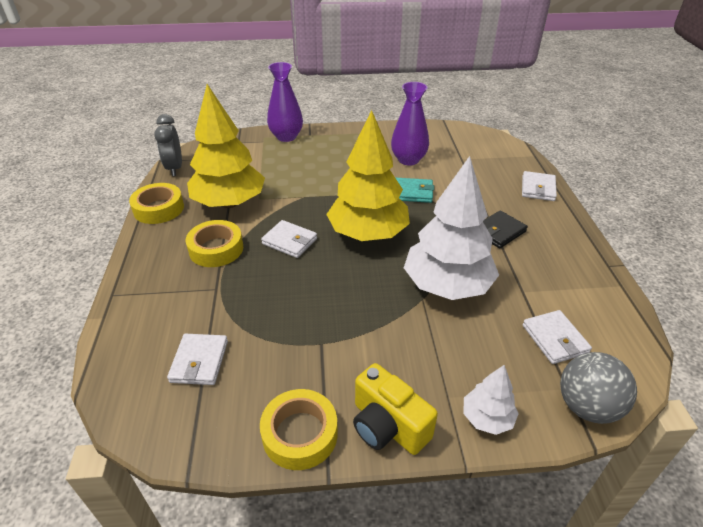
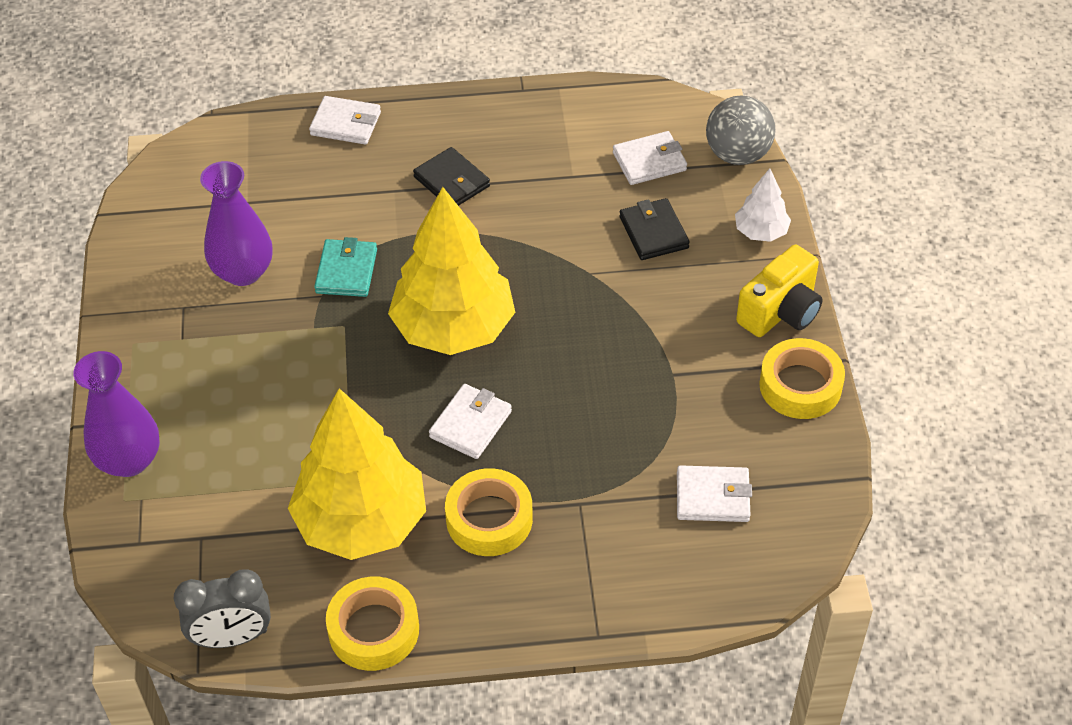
camera: 90 degrees left, 10 degrees up
white tree [404,156,499,300] -> none
none -> black wallet [619,198,690,260]

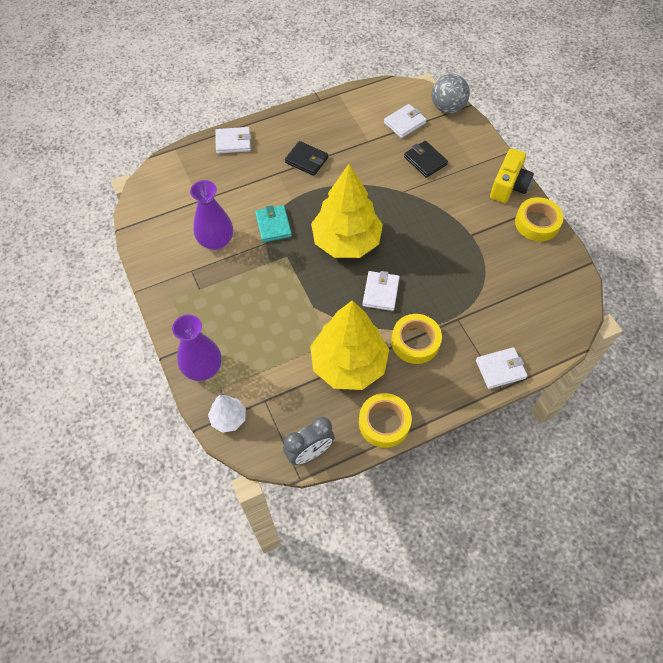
camera: 20 degrees left, 10 degrees up
white wallet [677,465,752,522] -> white wallet moved to [476,347,527,389]
white tree [735,168,791,242] -> white tree moved to [208,395,246,433]

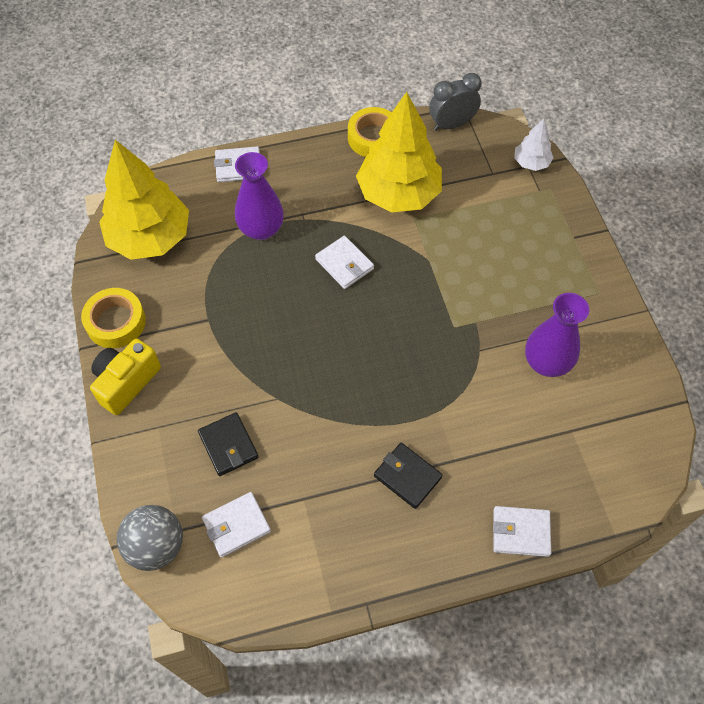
camera: 170 degrees left, 0 degrees up
purple vase [172,314,221,381] -> purple vase moved to [235,152,284,240]
turquoise wallet [255,205,292,243] -> none
yellow tree [311,164,383,258] -> yellow tree moved to [99,140,189,260]
white wallet [362,271,400,311] -> white wallet turned 60 degrees counterclockwise [315,236,374,289]
yellow tape [391,314,442,364] -> none

